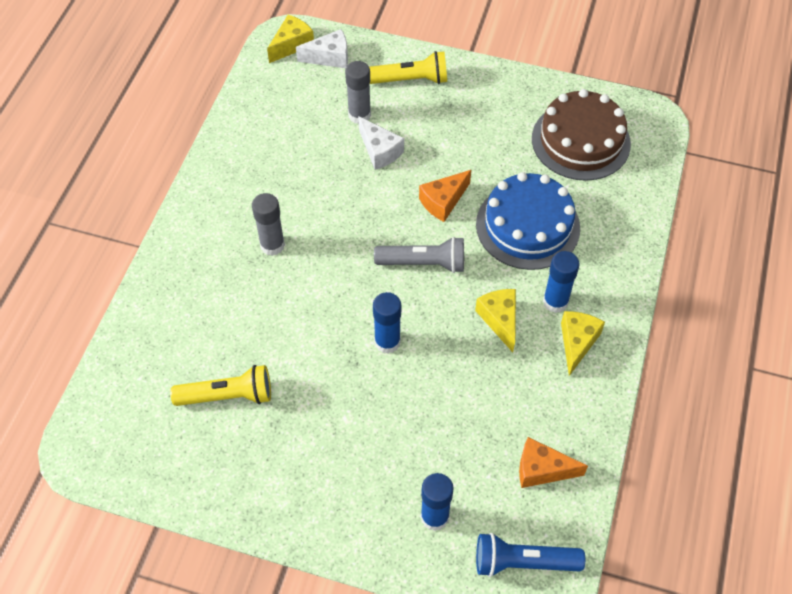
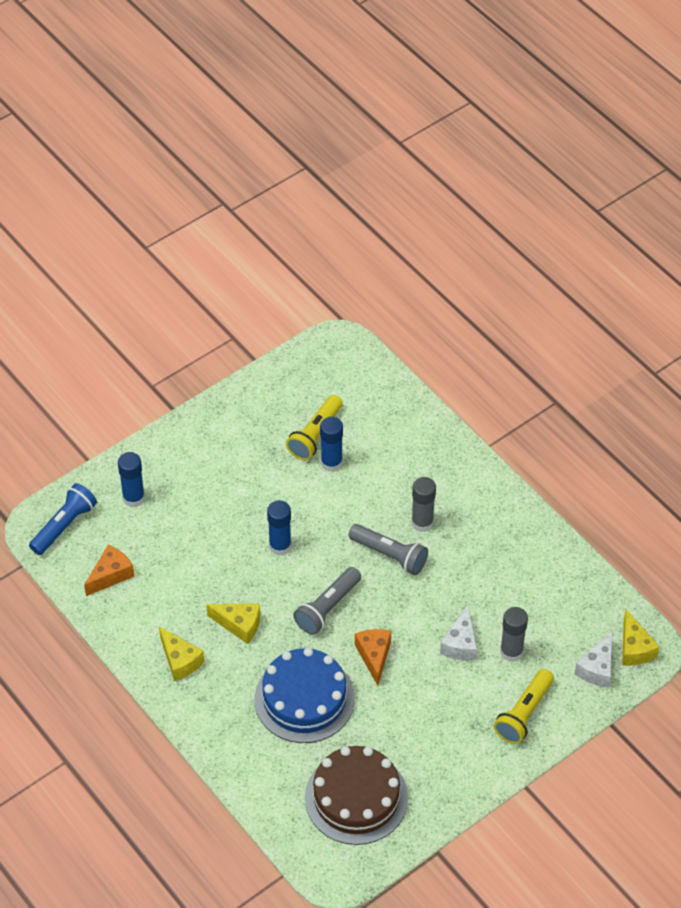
camera: 125 degrees right, 5 degrees down
white cheese [358,116,404,170] -> white cheese turned 75 degrees counterclockwise [440,604,477,661]
blue glue stick [543,251,580,313] -> blue glue stick moved to [320,417,343,472]
none -> grey flashlight [348,524,428,575]

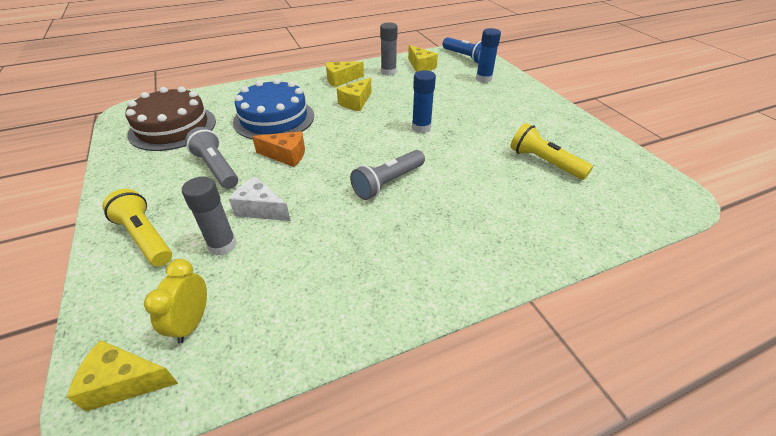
camera: 105 degrees right, 10 degrees down
orange cheese [84,545,134,596] -> yellow cheese [408,45,438,72]
grey flashlight [293,567,361,635] -> grey flashlight moved to [185,127,238,189]
blue glue stick [320,417,343,472] -> none
grey glue stick [411,477,436,532] -> grey glue stick moved to [380,22,398,76]
white cheese [575,631,613,688] -> none
none -> yellow clock [144,259,207,344]

